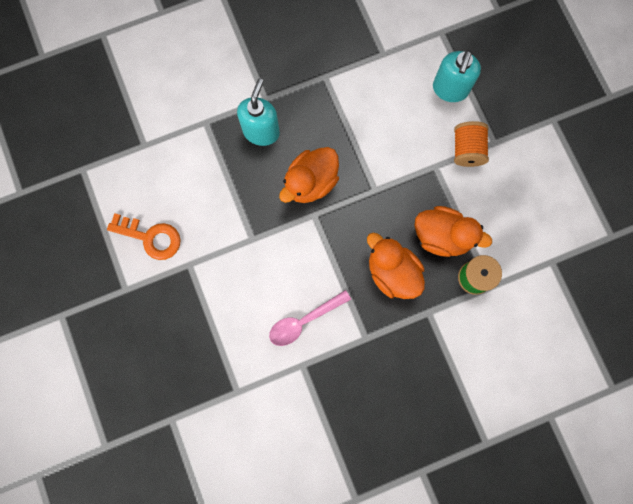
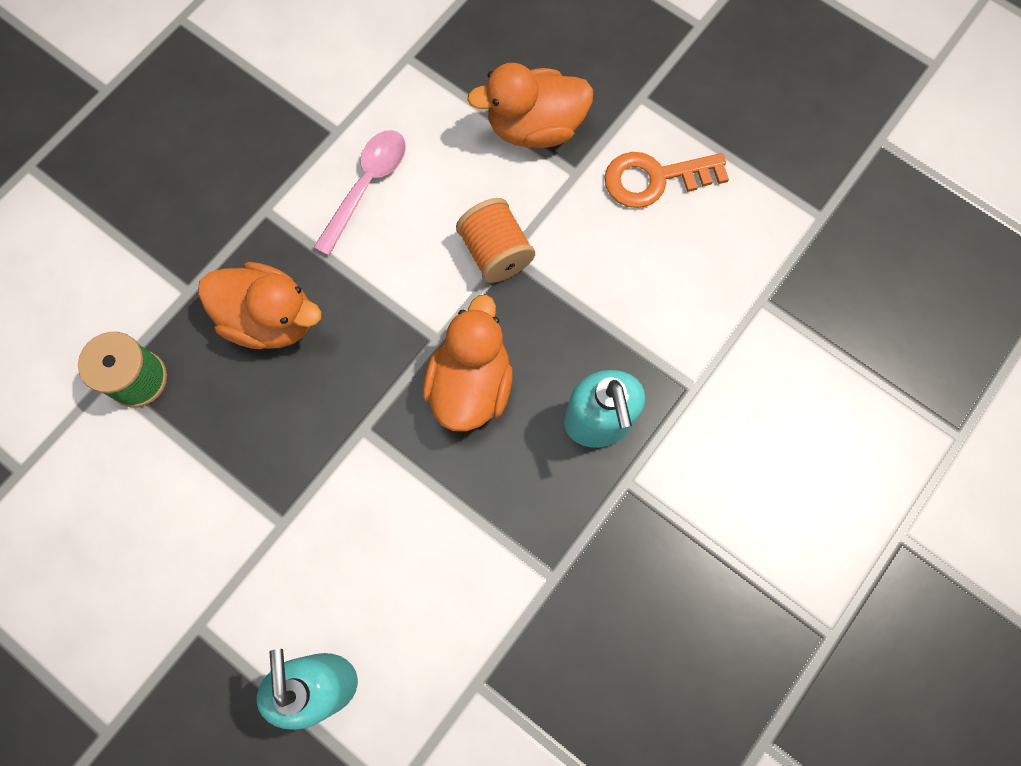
camera: 150 degrees right, 5 degrees down
orange duck [415,206,492,257] -> orange duck moved to [467,63,594,148]
orange spool [454,121,489,167] -> orange spool moved to [456,198,535,283]

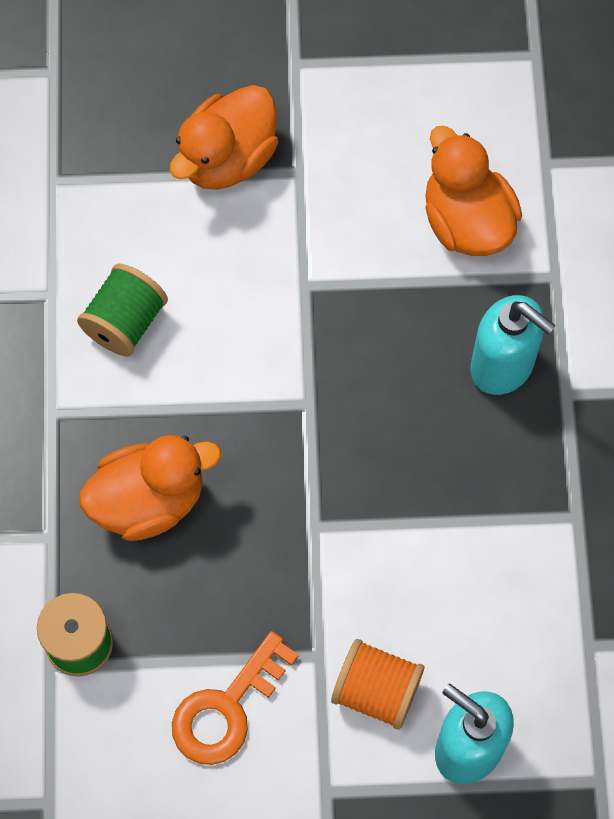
camera: 40 degrees left, 5 degrees down
pink spoon [314,130,406,256] -> green spool [77,263,168,356]
orange duck [423,295,513,431] -> orange duck moved to [425,126,522,256]
orange spool [456,198,535,283] -> orange spool moved to [331,639,424,730]
orange key [604,152,729,208] -> orange key moved to [172,631,299,765]

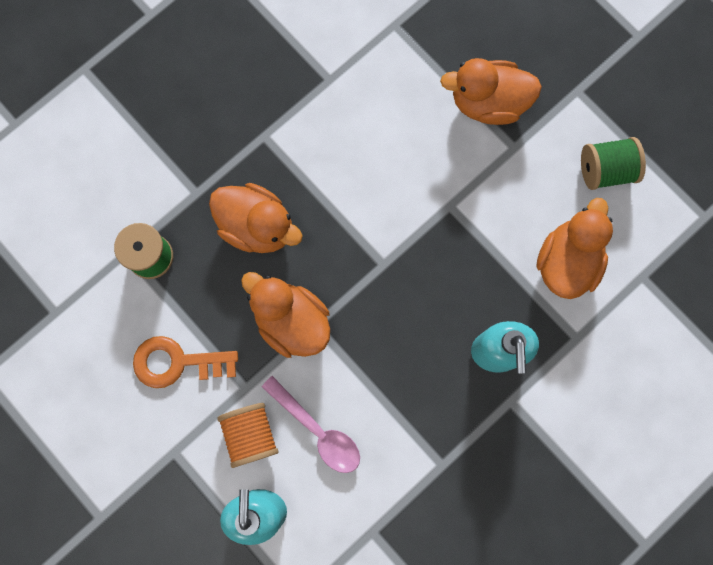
camera: 50 degrees right, 10 degrees up
green spool [77,263,168,356] -> green spool moved to [581,137,646,190]
none -> orange duck [241,272,330,358]
none -> pink spoon [262,376,360,473]

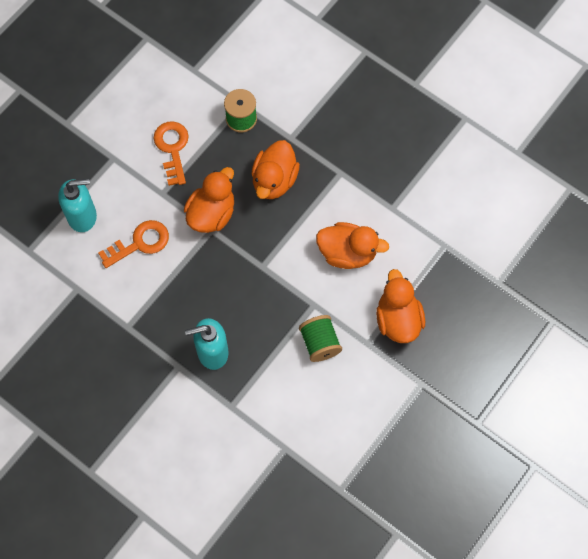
camera: 80 degrees right, 10 degrees down
orange spool [217,403,279,468] -> none
pink spoon [262,376,360,473] -> orange key [98,220,169,268]
orange duck [536,198,613,299] -> orange duck moved to [316,222,389,269]
green spool [581,137,646,190] -> green spool moved to [299,315,342,362]

